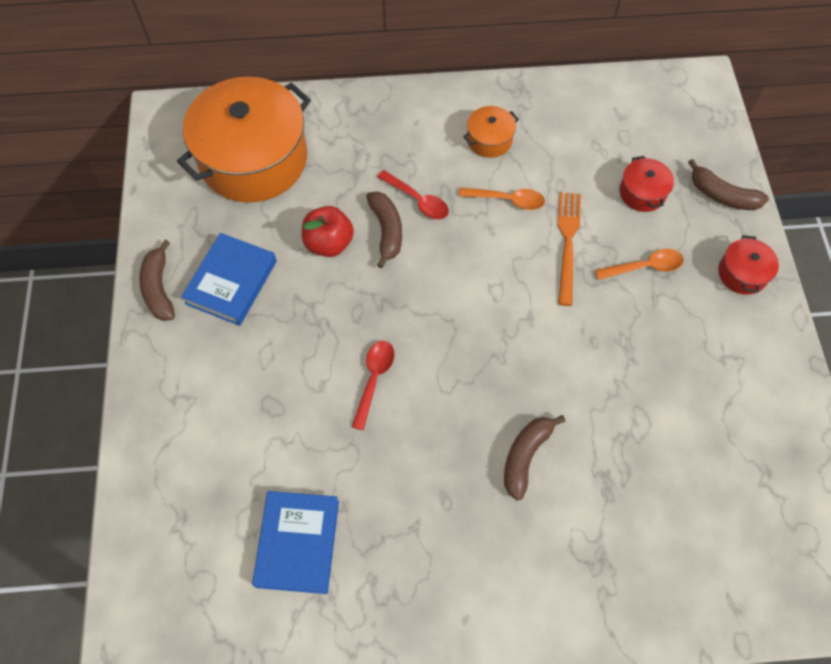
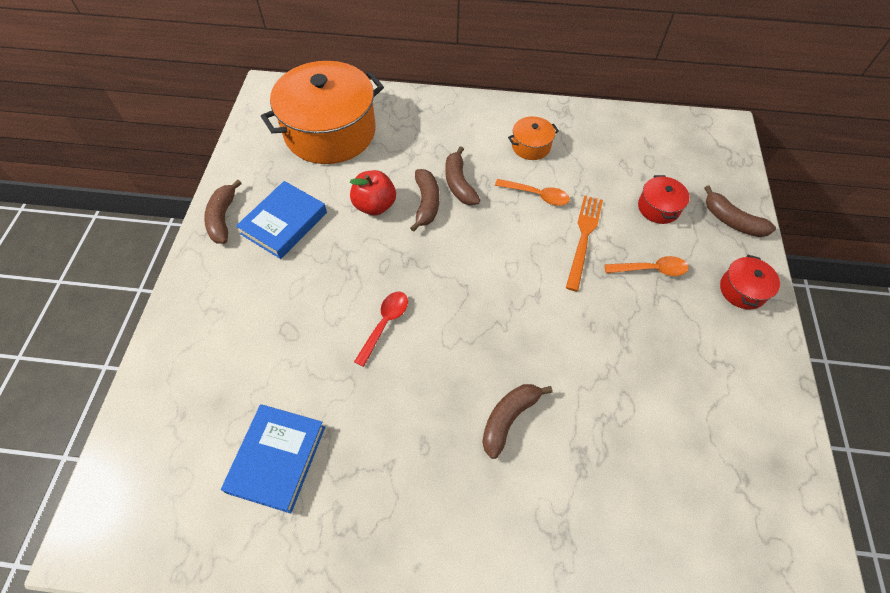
camera: 10 degrees right, 5 degrees down
red spoon [377,170,449,219] -> brown banana [445,146,481,205]

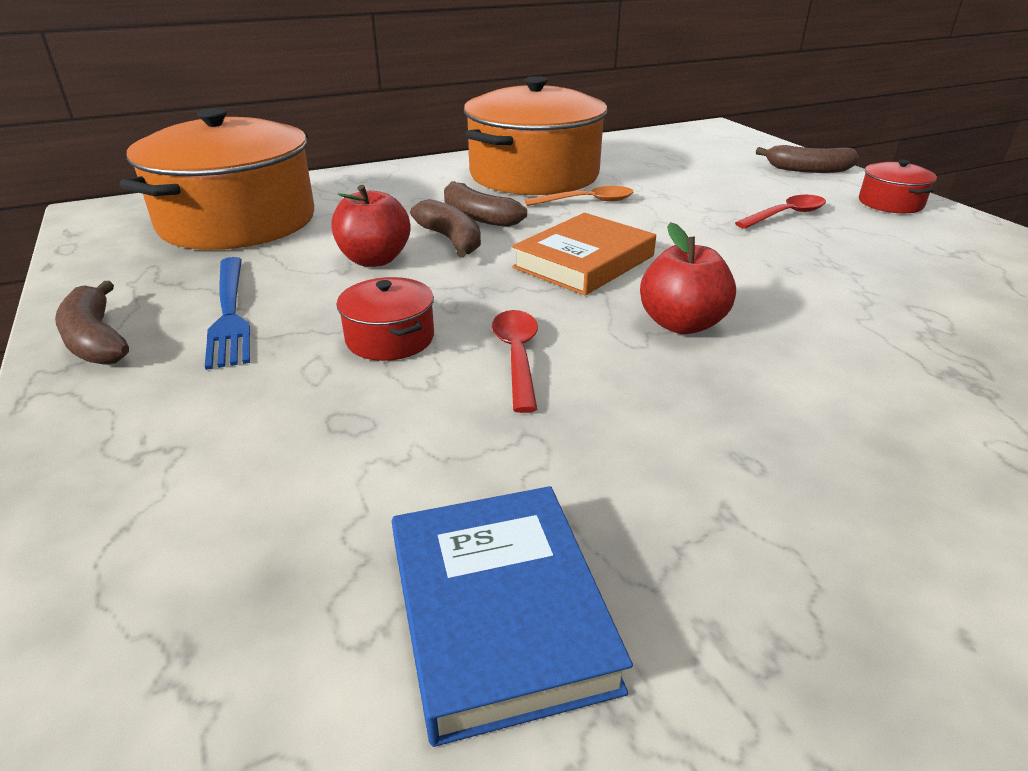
camera: 30 degrees left, 25 degrees down
blue book [236,181,327,259] -> blue fork [205,257,250,370]
brown banana [482,384,552,459] -> none
orange pot [508,116,559,160] -> orange pot [464,76,608,195], size x2.35
orange fork [566,196,603,291] -> none
orange spoon [604,256,689,276] -> red spoon [735,195,826,229]
red pot [638,175,690,224] -> red pot moved to [337,277,434,361]
none -> orange book [512,213,656,295]
none -> red apple [640,222,736,334]

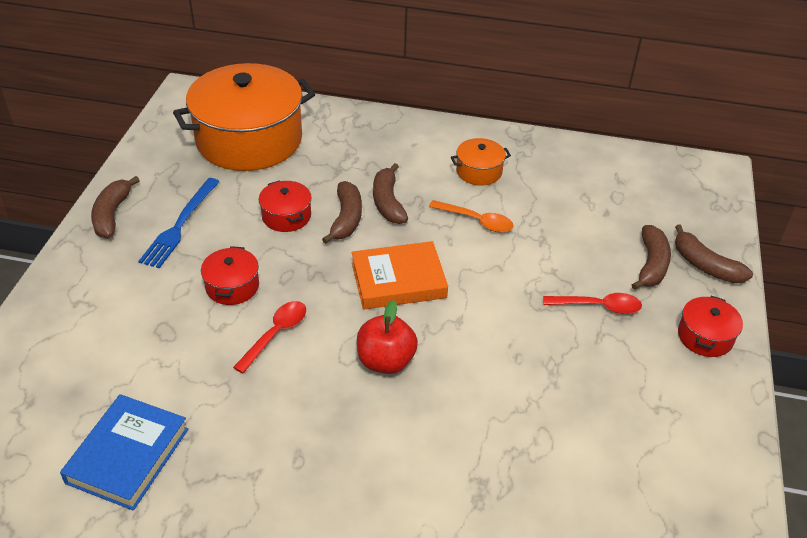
camera: 35 degrees right, 10 degrees up
red apple [331,185,411,267] -> red pot [259,180,312,232]
orange pot [464,76,608,195] -> orange pot [451,138,511,186], size x0.43
none -> brown banana [632,225,671,290]

